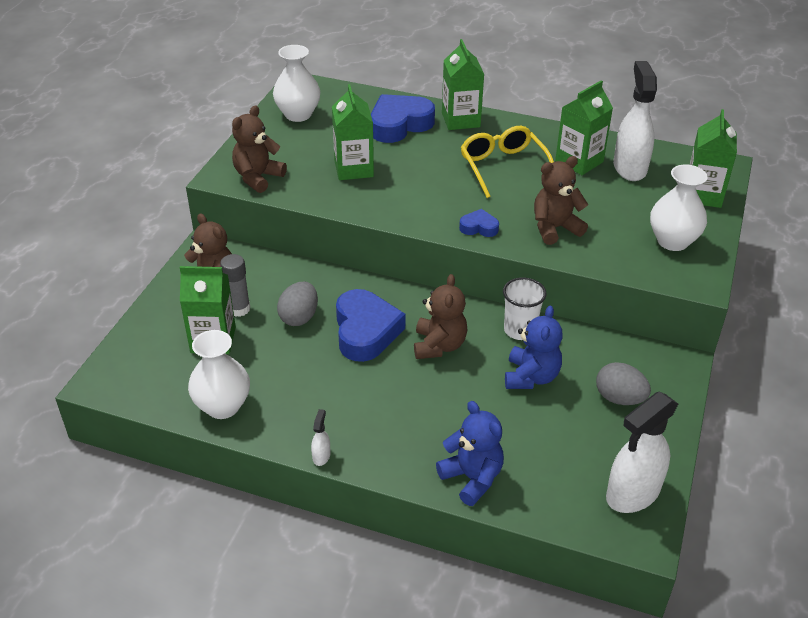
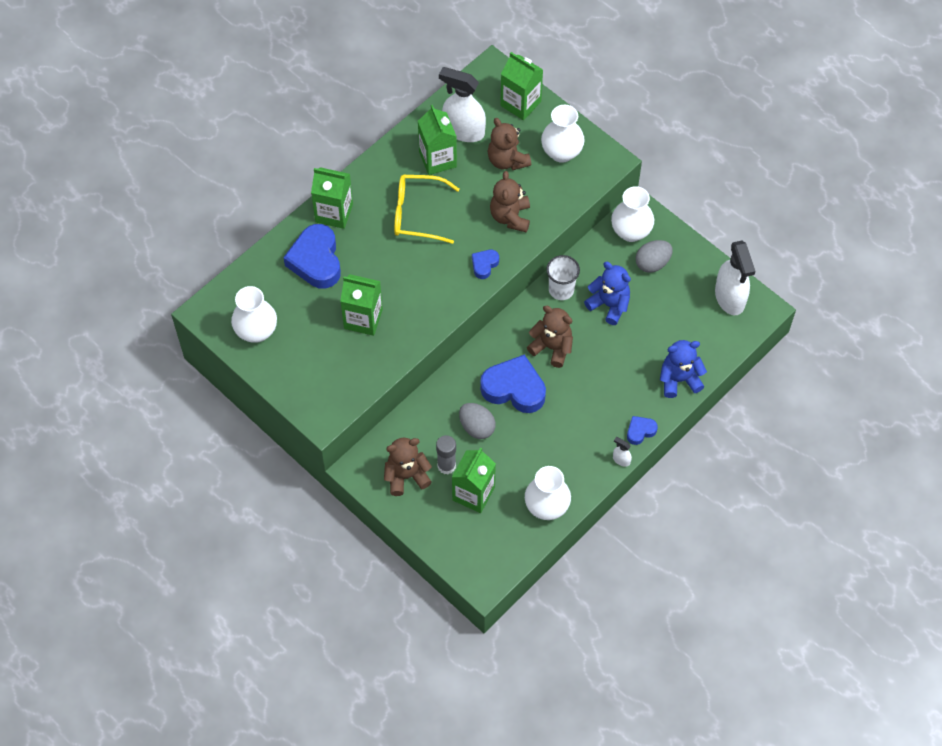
camera: 65 degrees left, 20 degrees up
brown teddy bear [232,106,287,193] -> brown teddy bear moved to [488,118,531,170]
none -> white vase [611,186,654,242]
none -> blue heart [627,416,658,445]

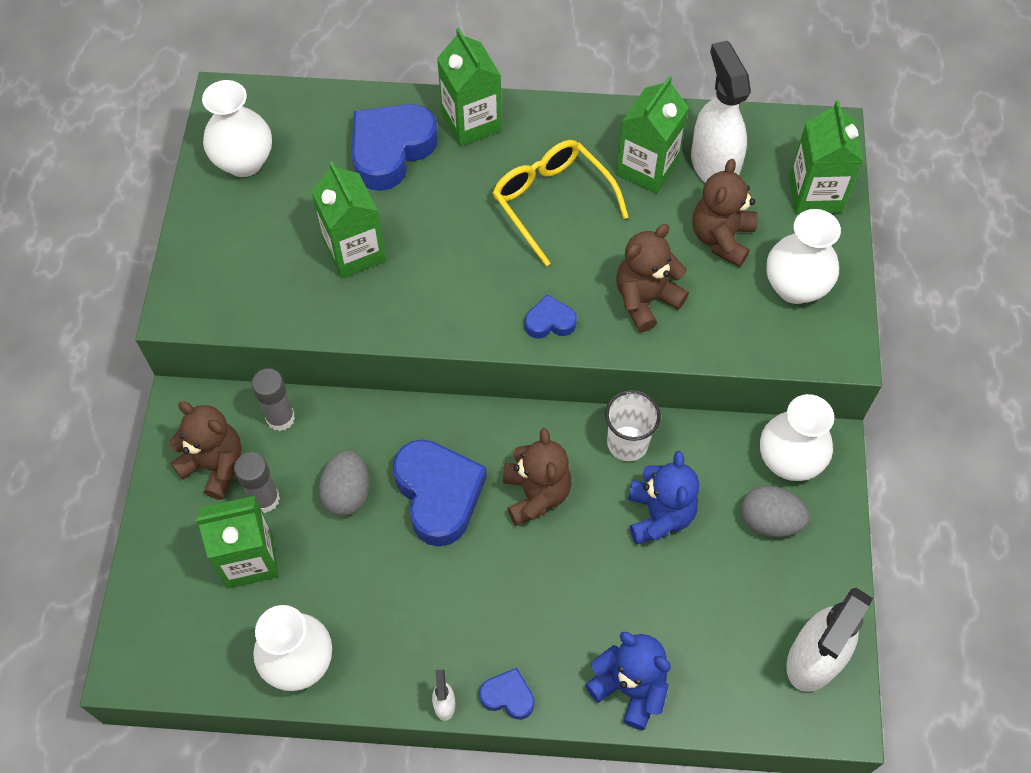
camera: 50 degrees right, 0 degrees up
none -> grey glue stick [252,369,295,431]

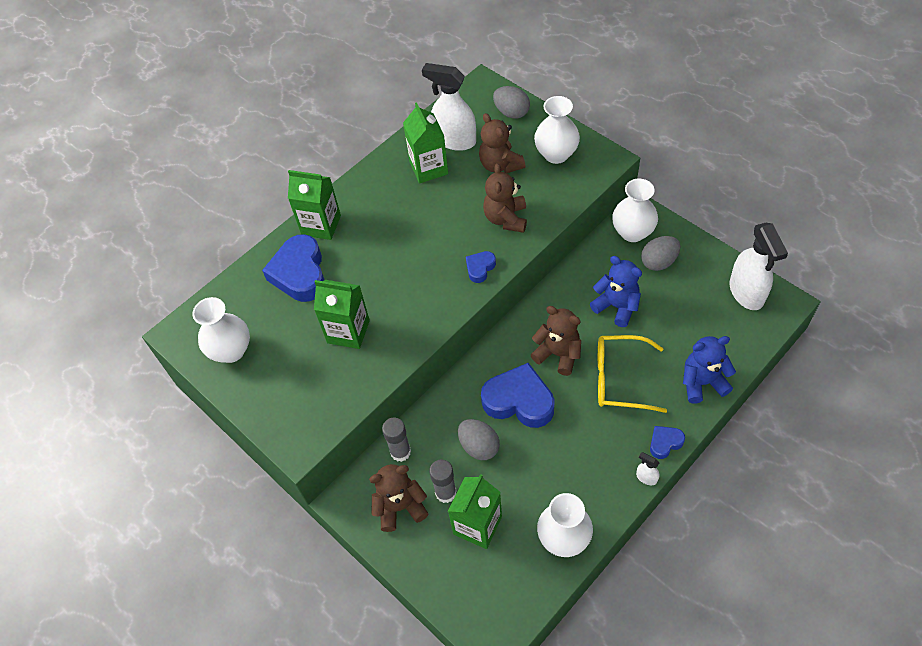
camera: 45 degrees left, 5 degrees down
yellow glasses [493,140,629,266] -> yellow glasses moved to [598,335,667,413]
white cup [605,390,661,461] -> none
green carton [789,100,863,214] -> grey egg [493,86,530,119]

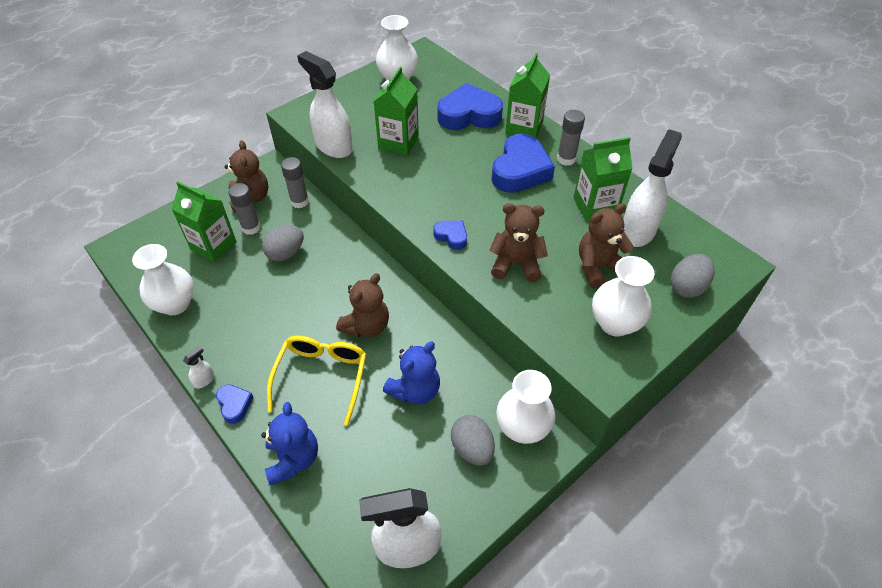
camera: 90 degrees right, 5 degrees down
blue heart [481,363,555,428] -> blue heart moved to [491,133,555,193]
none -> white spray bottle [297,51,353,158]
none -> grey glue stick [557,110,585,166]

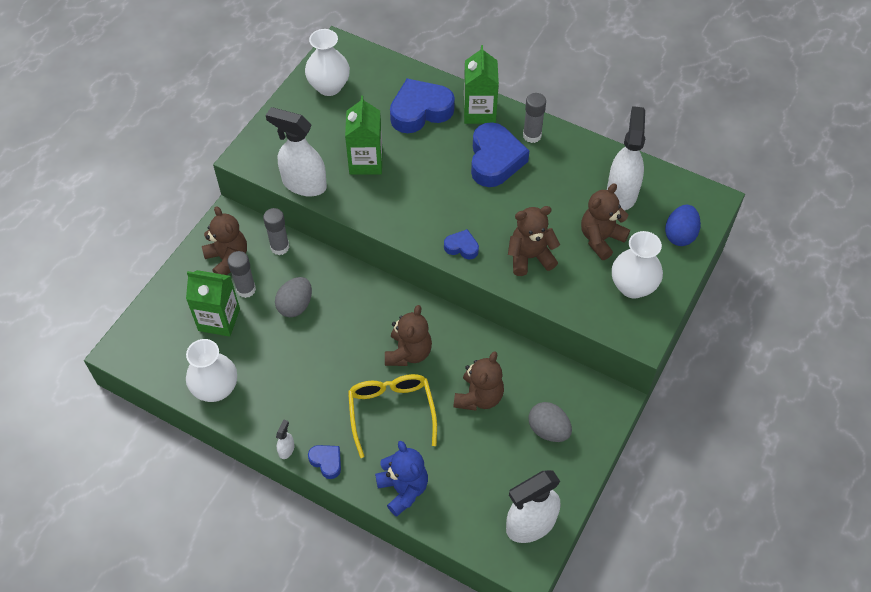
camera: 20 degrees left, 5 degrees up
blue teddy bear [383,341,440,405] -> brown teddy bear [453,351,504,411]
white vase [496,370,555,444] -> none
green carton [573,137,633,221] -> none
grey egg [671,254,714,298] -> blue egg [665,205,701,246]

